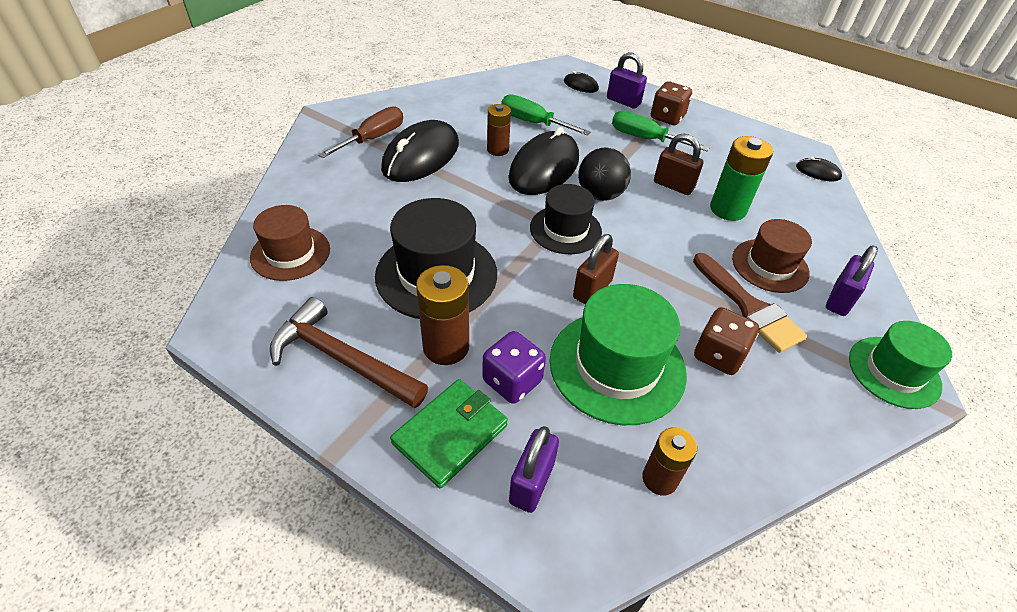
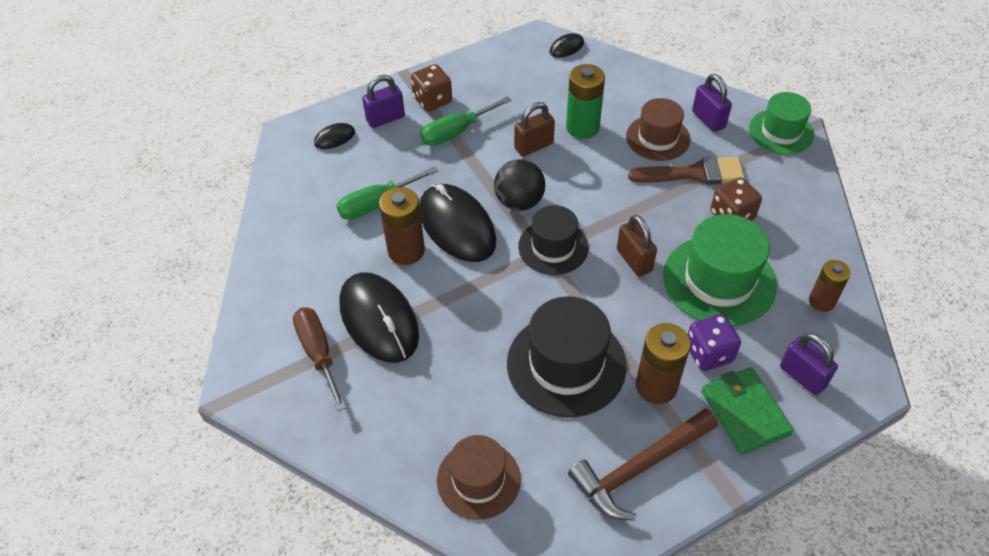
camera: 60 degrees left, 5 degrees up
brown battery [487,104,511,156] -> brown battery [379,187,425,265], size x1.51

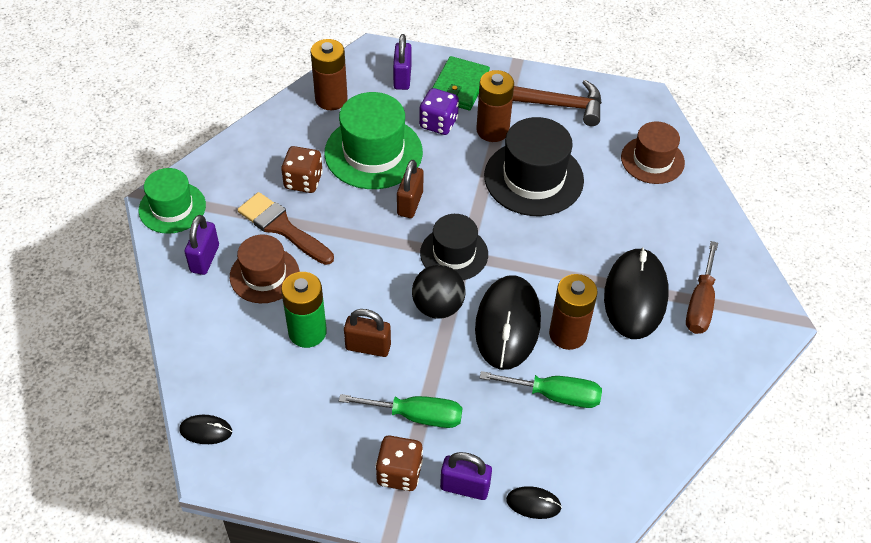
camera: 140 degrees left, 0 degrees up
brown battery [809,260,851,312] -> brown battery [310,39,348,110], size x1.51

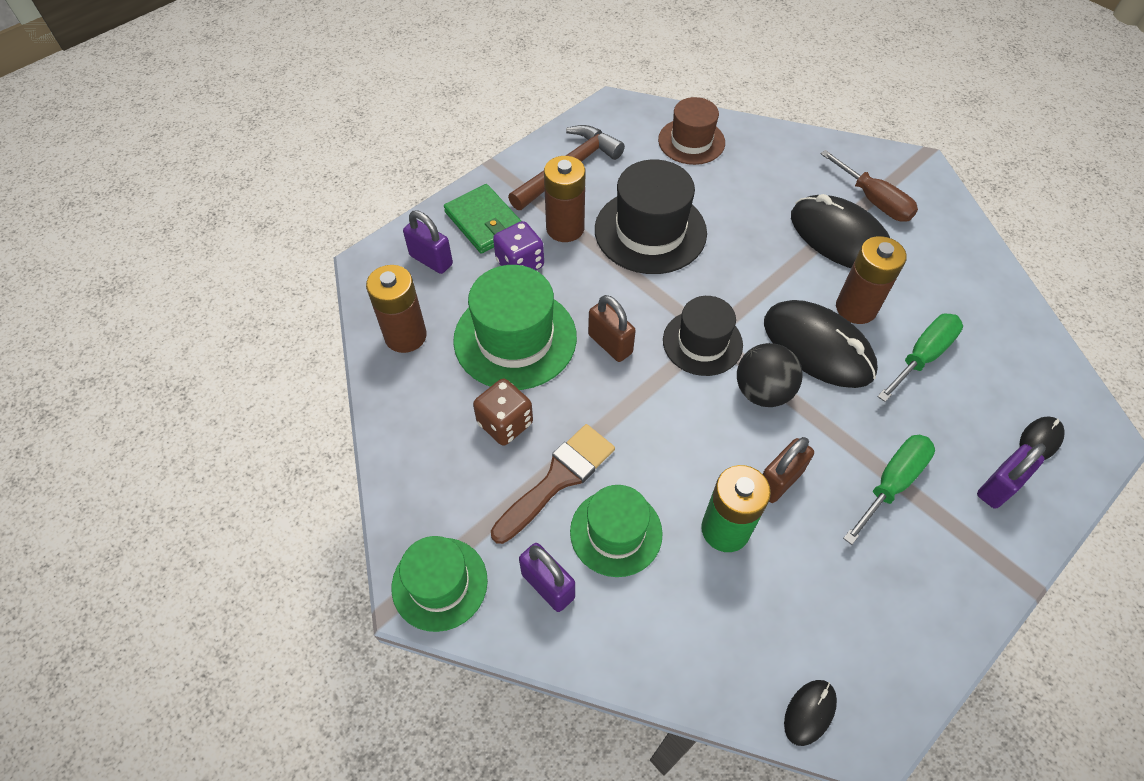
camera: 55 degrees left, 5 degrees up
brown hat [230,235,299,303] -> green hat [570,485,663,577]
brown brush [238,192,334,265] -> brown brush turned 150 degrees clockwise [491,424,615,544]
brown dice [375,436,423,491] -> none

